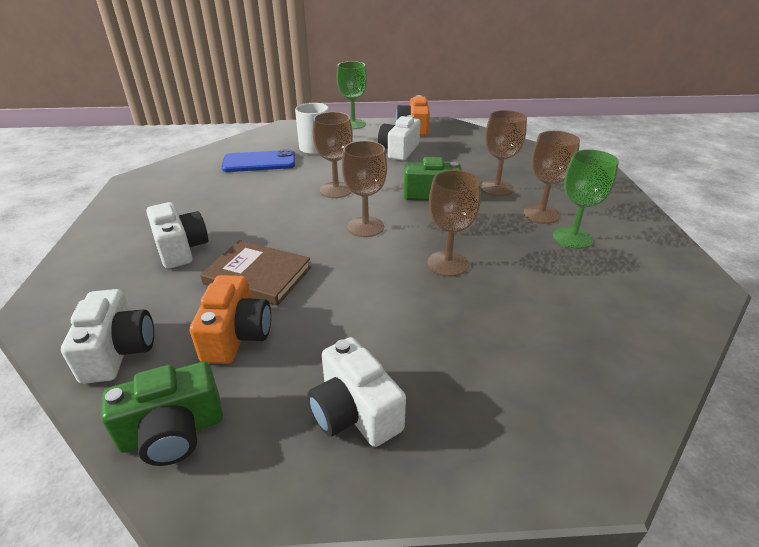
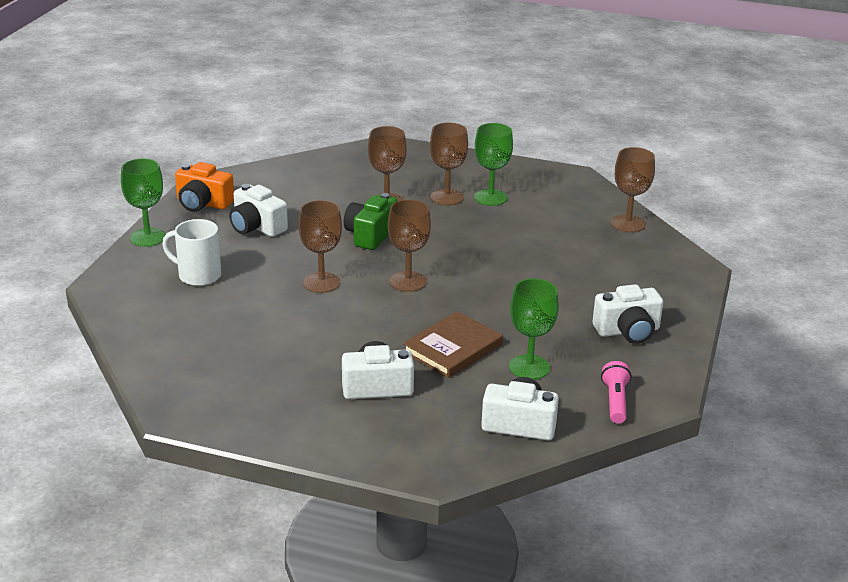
camera: 70 degrees left, 5 degrees down
green camera [101,362,223,466] -> pink flashlight [601,361,631,423]
orange camera [190,275,271,364] -> green goblet [509,278,559,380]
blue phone [222,149,295,172] -> none
brown goblet [427,170,481,276] -> brown goblet moved to [611,147,655,233]

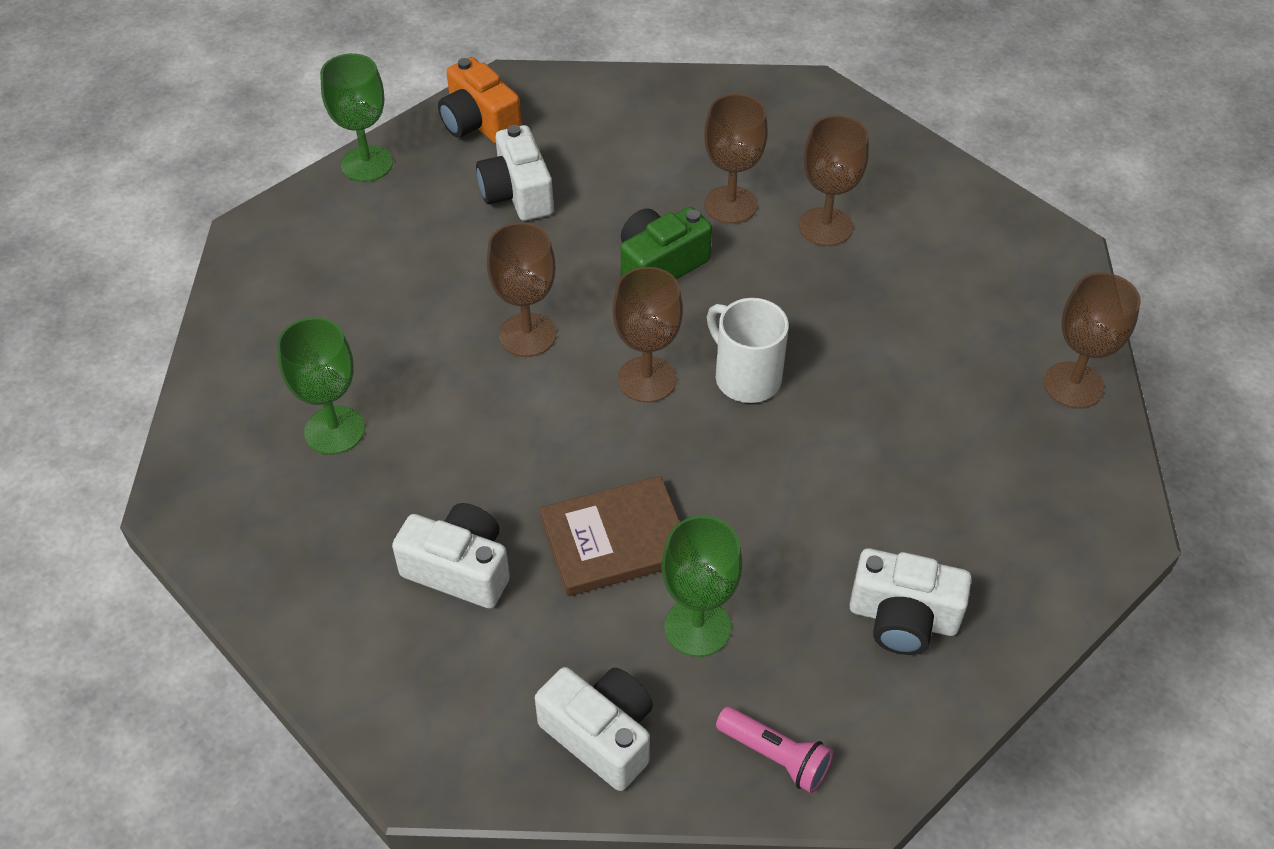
camera: 30 degrees right, 20 degrees up
white mug [162,219,221,286] -> white mug moved to [707,298,789,403]
green goblet [474,123,513,206] -> green goblet moved to [277,317,365,455]
pink flashlight [601,361,631,423] -> pink flashlight turned 90 degrees clockwise [716,707,833,793]

